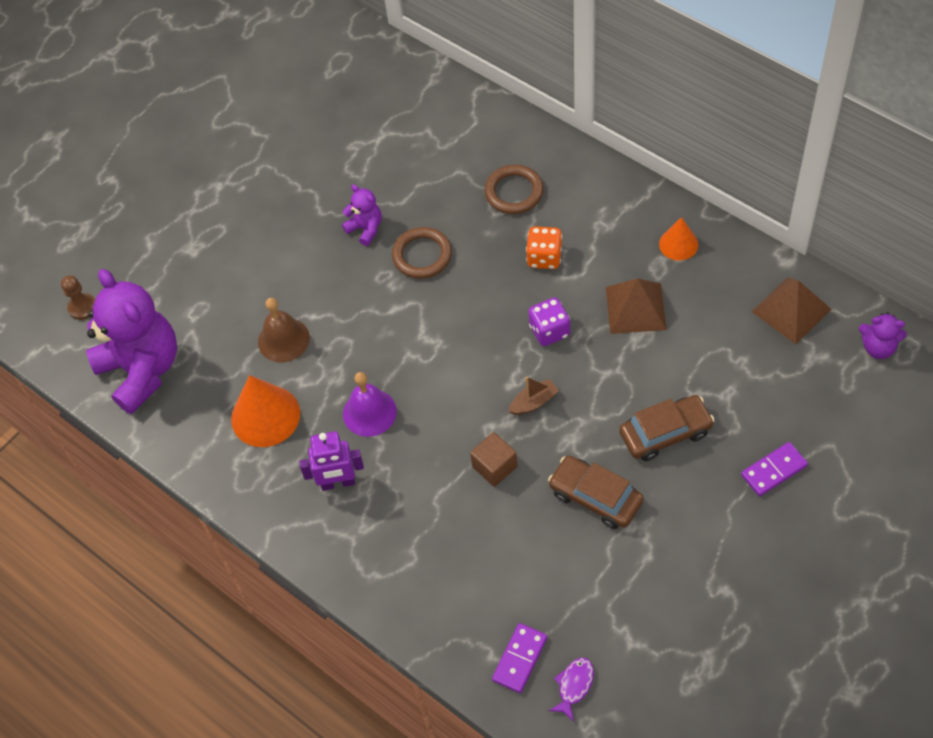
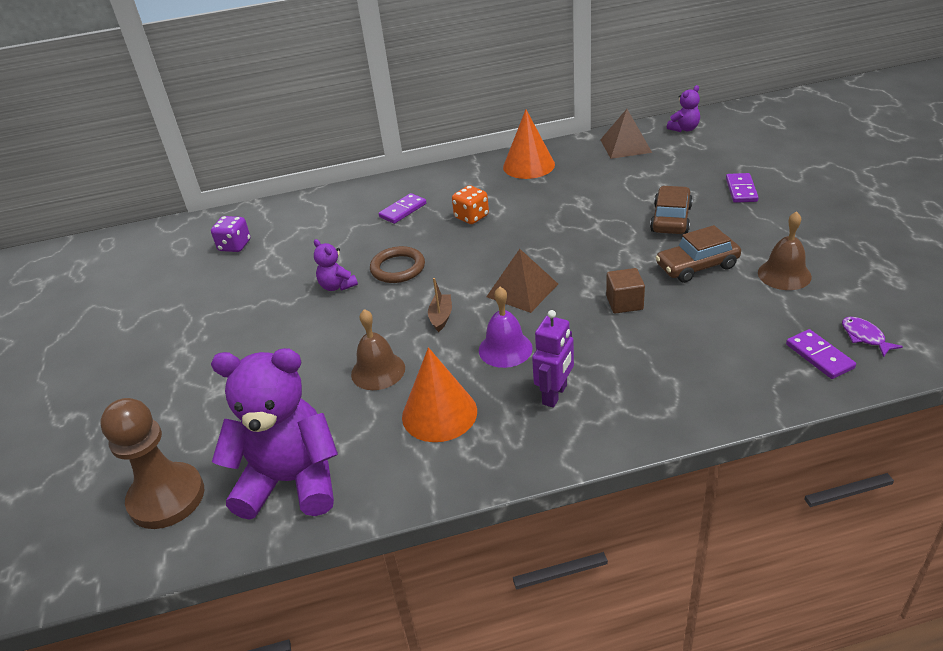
camera: 55 degrees left, 20 degrees down
brown pawn [61,275,95,320] -> brown pawn [100,398,204,529], size x2.10
purple teddy bear [342,184,382,246] -> purple teddy bear turned 120 degrees counterclockwise [314,239,358,291]
brown ring [485,165,544,214] -> purple domino [379,193,426,224]
brown boat [508,377,559,415] -> brown boat moved to [428,278,452,332]
purple dice [529,298,570,346] -> purple dice moved to [211,216,250,252]
brown pyramid [606,278,667,334] -> brown pyramid moved to [486,249,558,313]
orange cone [659,217,698,260] -> orange cone [503,110,555,179], size x1.70
none -> brown bell [758,211,812,290]

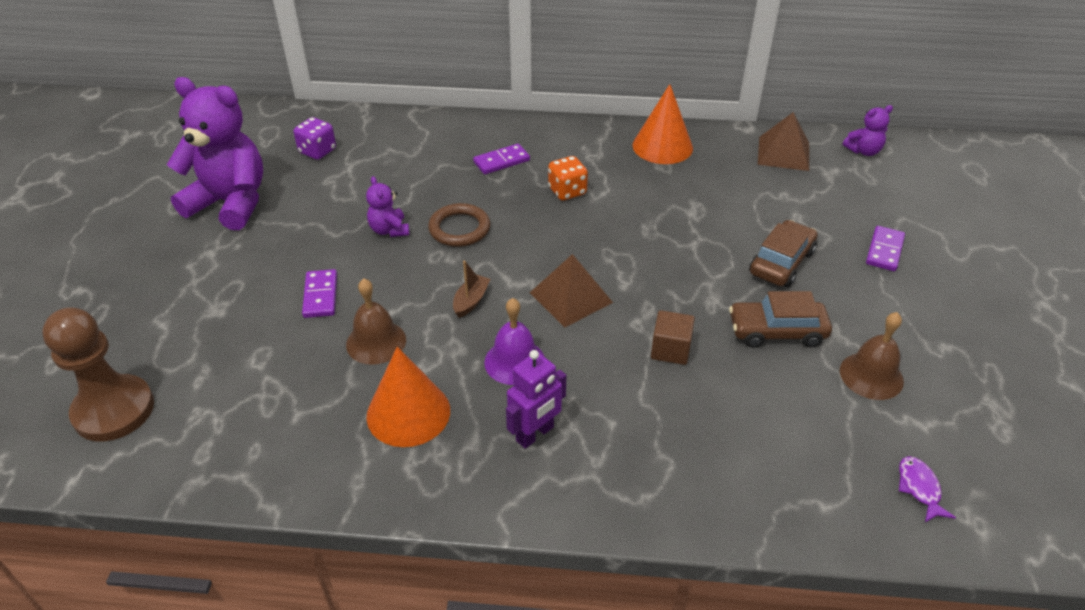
camera: 15 degrees right, 5 degrees up
purple teddy bear [211,348,338,520] -> purple teddy bear moved to [167,77,263,230]
purple domino [786,329,856,379] -> purple domino moved to [302,269,337,318]

